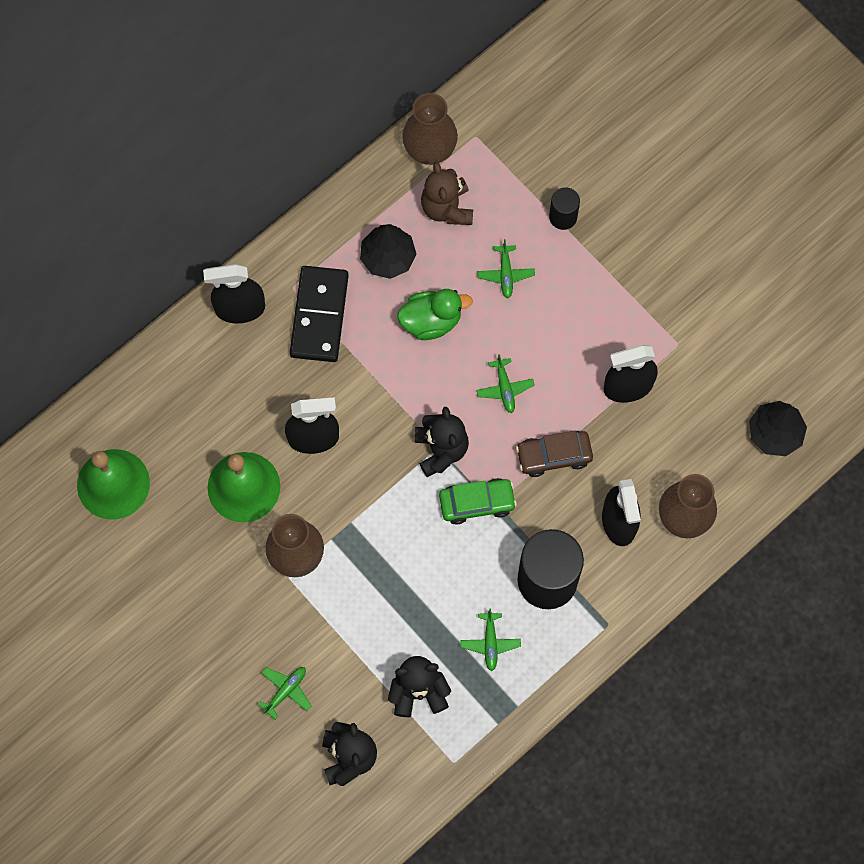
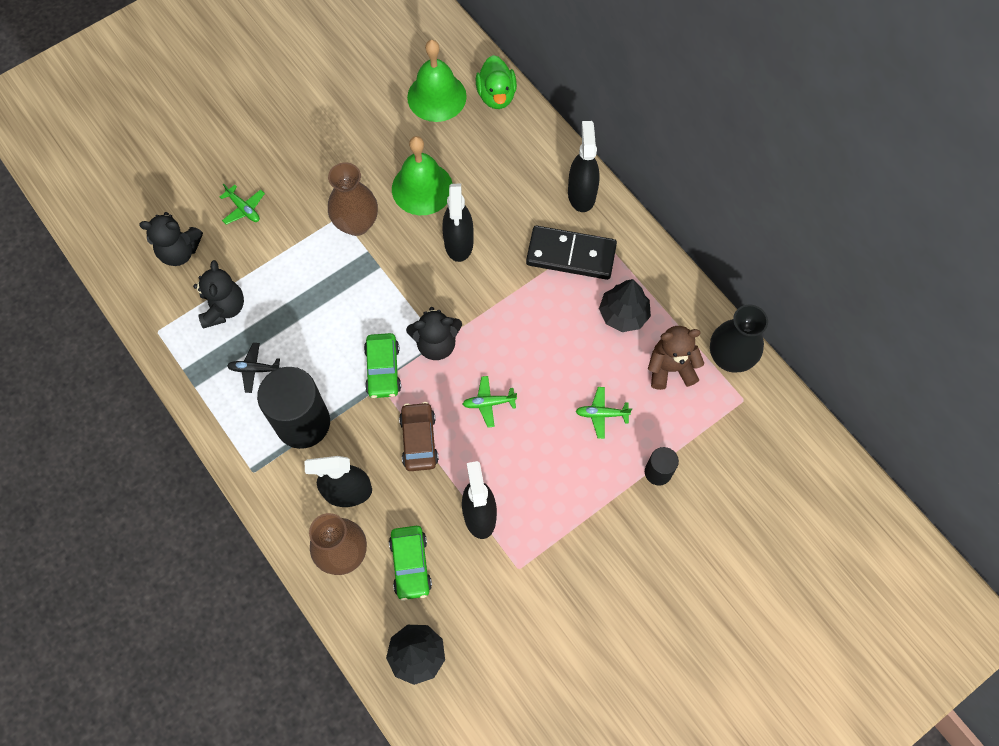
camera: 95 degrees right, 5 degrees down
green duck [397,289,473,340] -> green duck moved to [476,55,517,109]
brown vase [402,93,458,165] -> black vase [710,305,768,373]
green plane [461,608,521,671] -> black plane [227,343,280,393]
none -> green car [389,526,432,601]

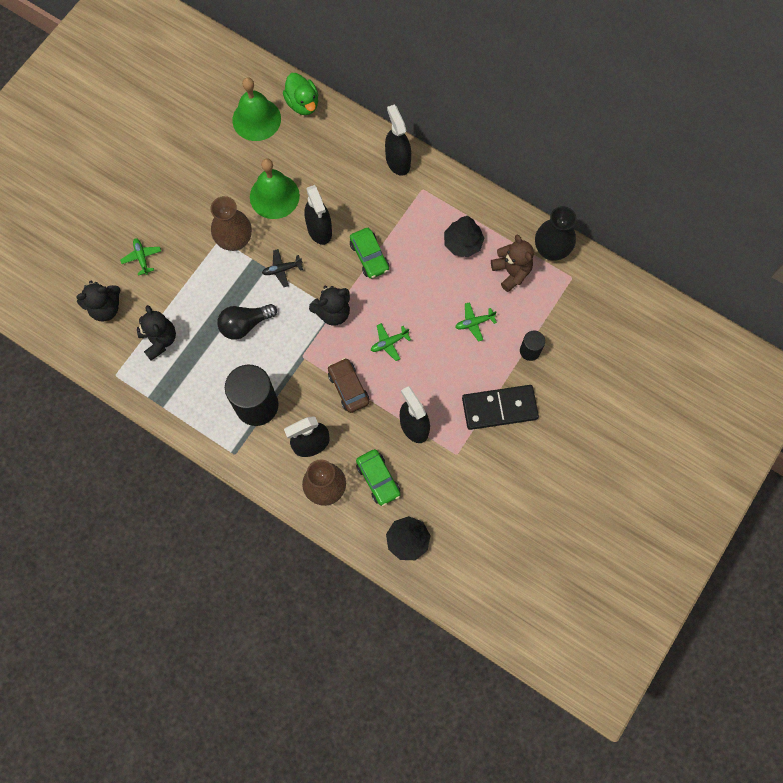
camera: 20 degrees left, 5 degrees up
green plane [220,184,265,225] -> green plane turned 135 degrees counterclockwise [120,238,161,276]
black plane [227,343,280,393] -> black plane moved to [262,249,303,287]
green car [364,333,401,398] -> green car moved to [350,228,389,279]
black domino [526,226,617,280] -> black domino moved to [462,385,539,430]
brown teddy bear [648,326,704,390] -> brown teddy bear turned 90 degrees clockwise [491,235,534,292]
none -> black light bulb [217,304,277,340]

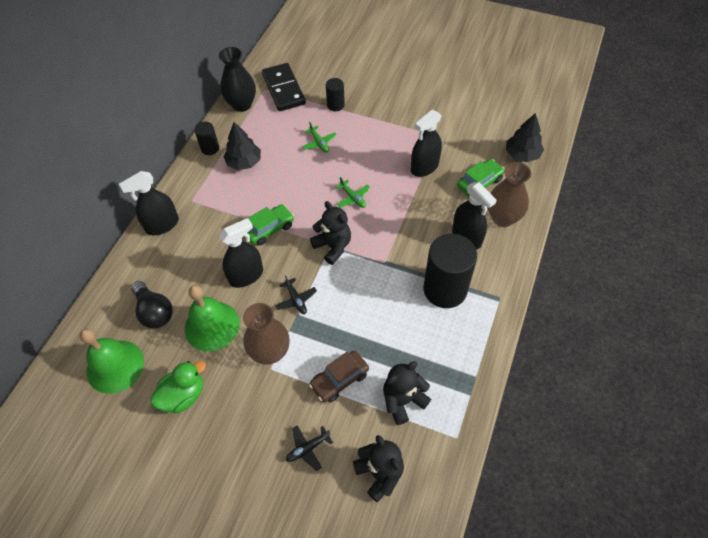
camera: 100 degrees left, 15 degrees down
green plane [120,238,161,276] -> black plane [286,425,333,471]
black light bulb [217,304,277,340] -> black light bulb moved to [131,281,173,328]
green duck [283,73,318,115] -> green duck moved to [150,361,206,413]
brown car [328,358,369,413] -> brown car moved to [309,350,369,403]
black domino [462,385,539,430] -> black domino moved to [262,63,306,111]
brown teddy bear [491,235,534,292] -> none
none -> black cylinder [194,121,219,155]

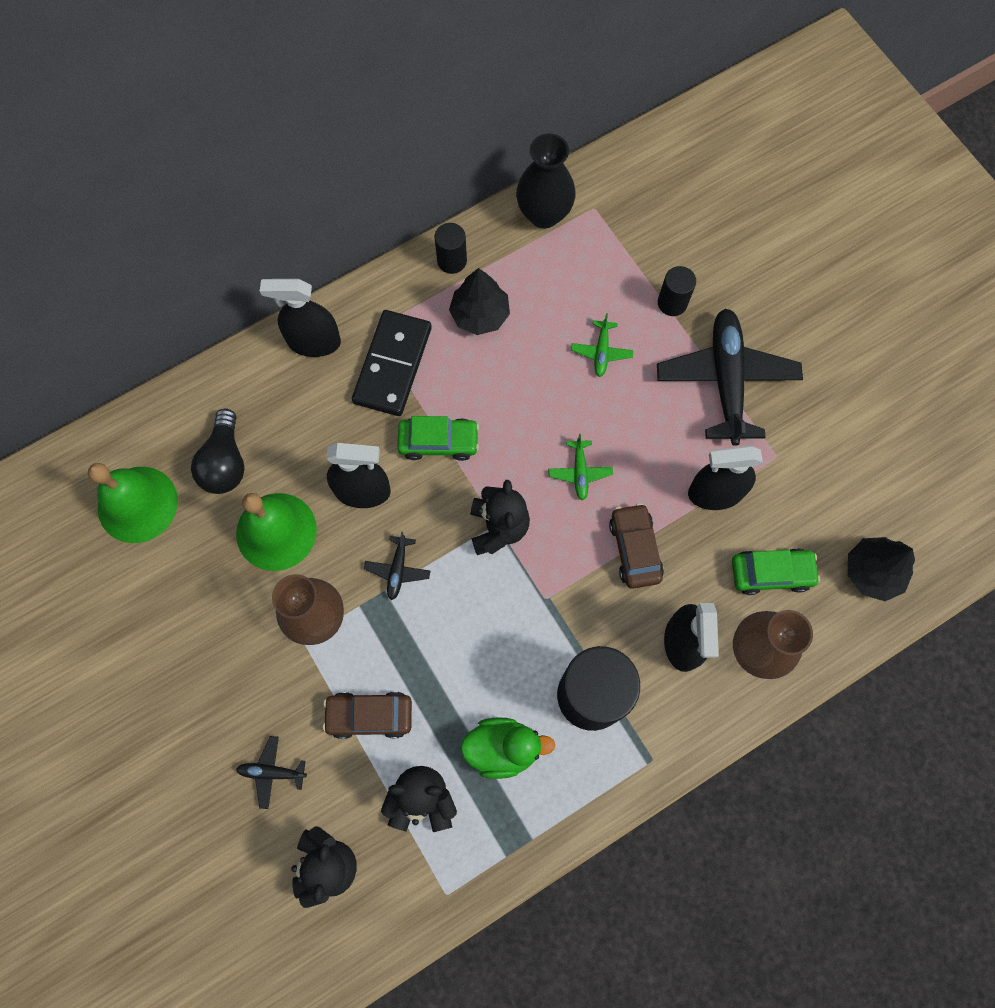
camera: 35 degrees right, 15 degrees up
green duck [150,361,206,413] -> green duck moved to [460,717,555,779]
black domino [262,63,306,111] -> black domino moved to [352,310,432,416]
none -> brown car [609,503,664,589]
none -> black plane [657,308,803,446]

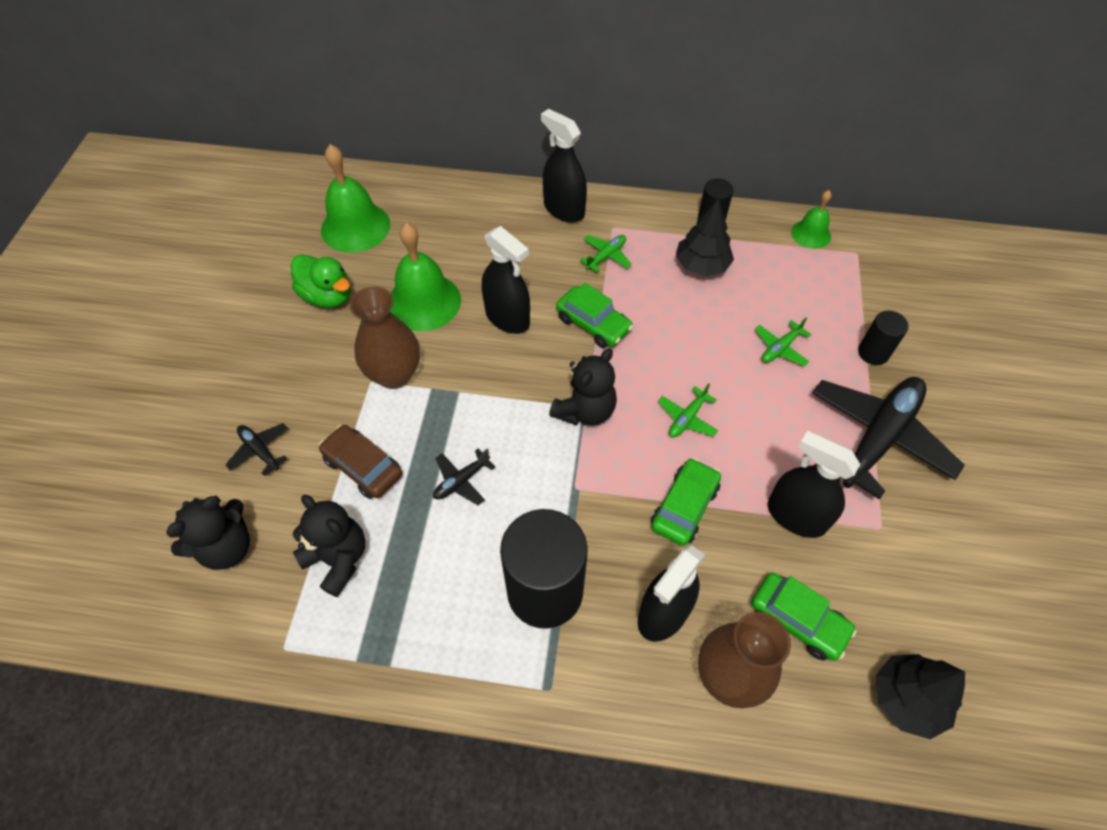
camera: 40 degrees right, 15 degrees down
black light bulb [191,408,245,494] -> none
black domino [352,310,432,416] -> green plane [580,235,632,272]
black plane [364,532,430,600] -> black plane moved to [433,448,495,505]
green duck [460,717,555,779] -> green duck moved to [291,254,351,308]
black vase [516,133,575,228] -> green bell [791,190,832,249]
brown car [609,503,664,589] -> green car [651,458,721,546]

